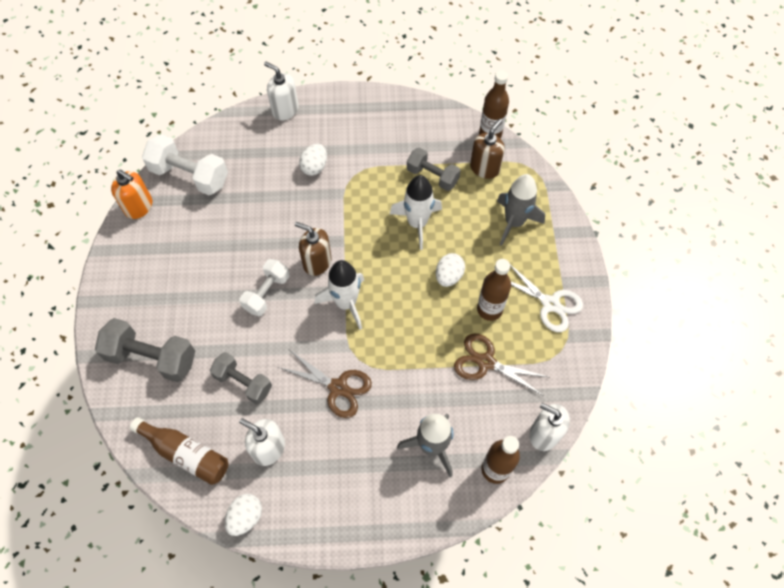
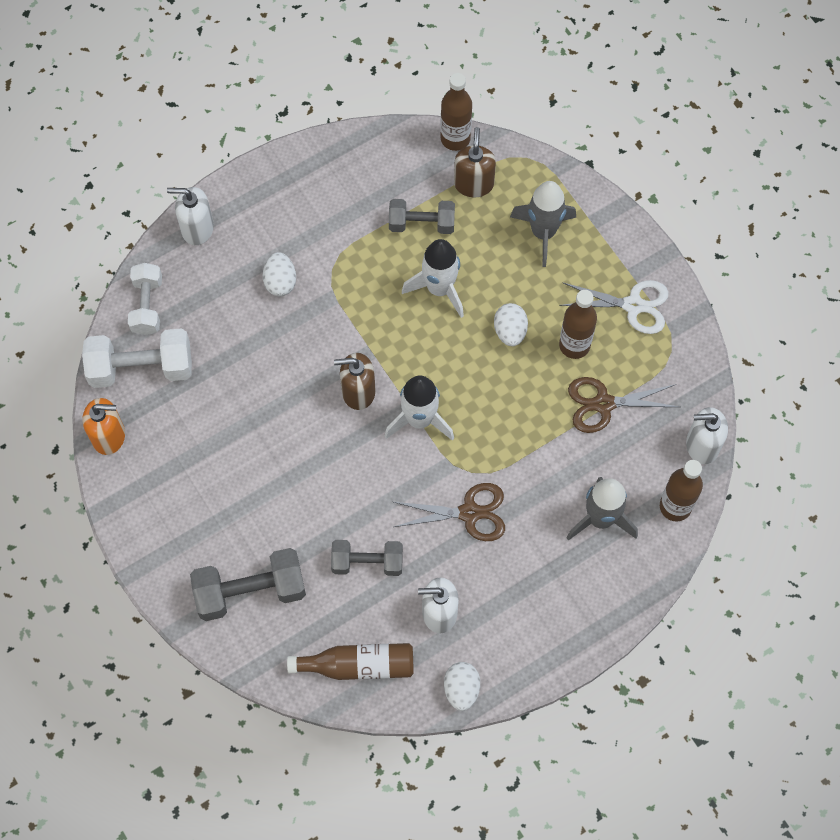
camera: 30 degrees left, 5 degrees up
white dumbbell [239,259,290,316] -> white dumbbell moved to [128,263,162,335]

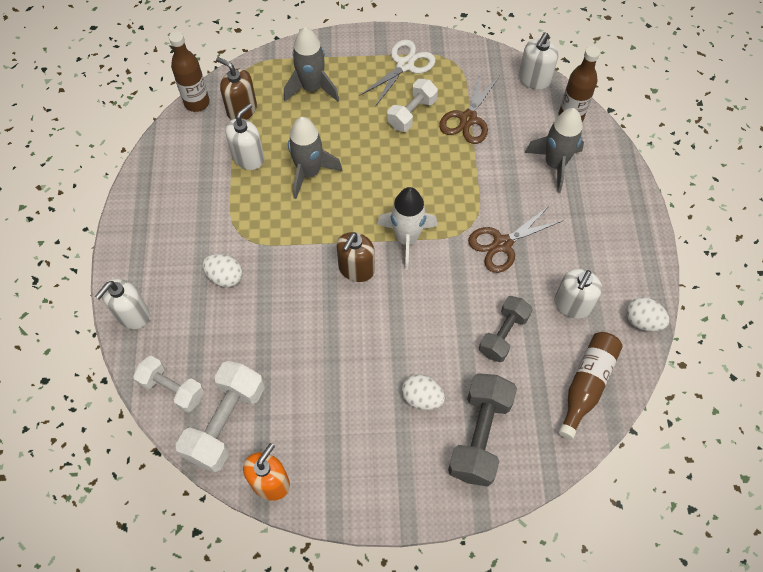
camera: 60 degrees left, 5 degrees down
grey dumbbell [389,199,455,234] -> white soap dispenser [225,103,264,170]
brown scissors [394,483,505,541] -> brown scissors turned 150 degrees counterclockwise [468,205,562,273]
white rocket [402,239,464,318] -> grey rocket [288,117,342,199]
white egg [494,303,528,346] -> white egg moved to [402,374,445,410]
brown bottle [559,290,597,359] -> white dumbbell [387,79,438,132]

